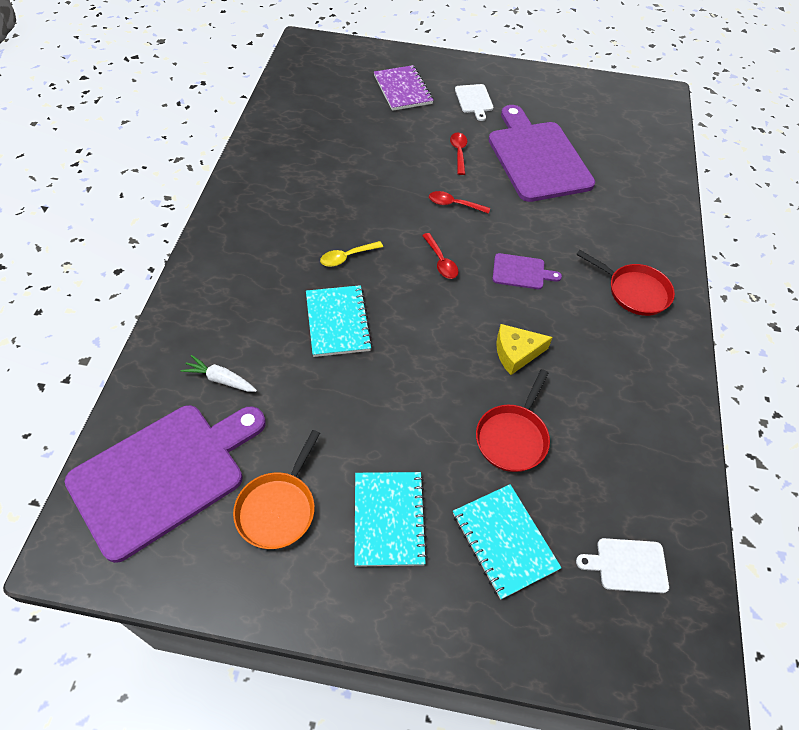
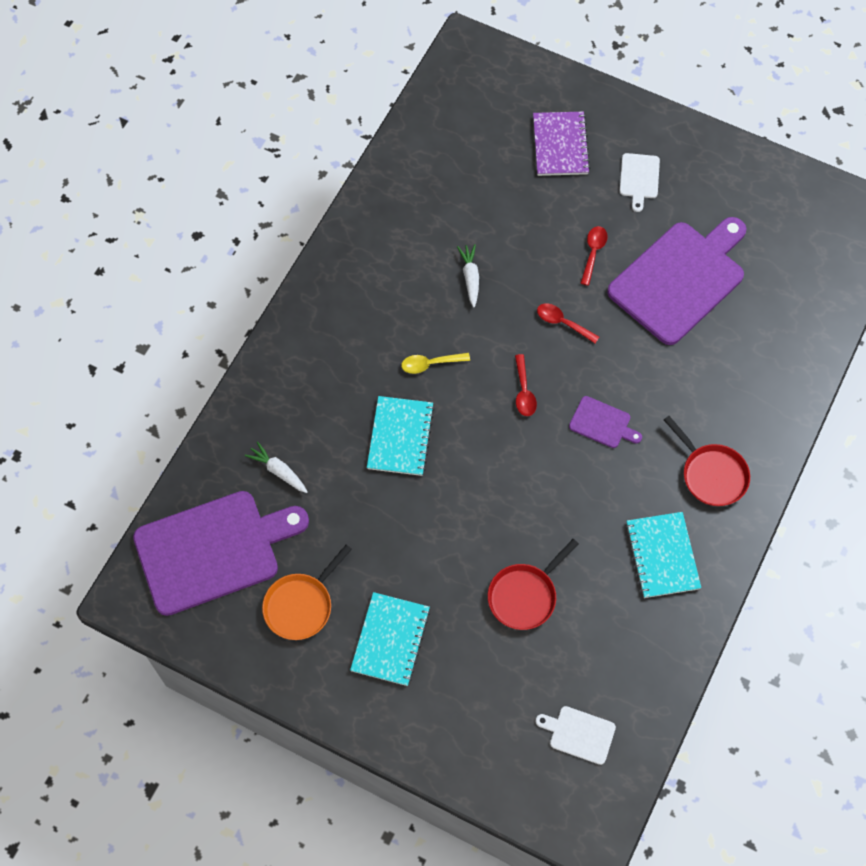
camera: 20 degrees right, 10 degrees up
turquoise notebook [453,484,561,600] -> turquoise notebook moved to [626,512,701,598]
purple cutting board [489,105,595,202] -> purple cutting board turned 45 degrees clockwise [607,217,747,345]
yellow cheese [496,324,553,375] -> none
none -> white carrot [457,244,479,307]

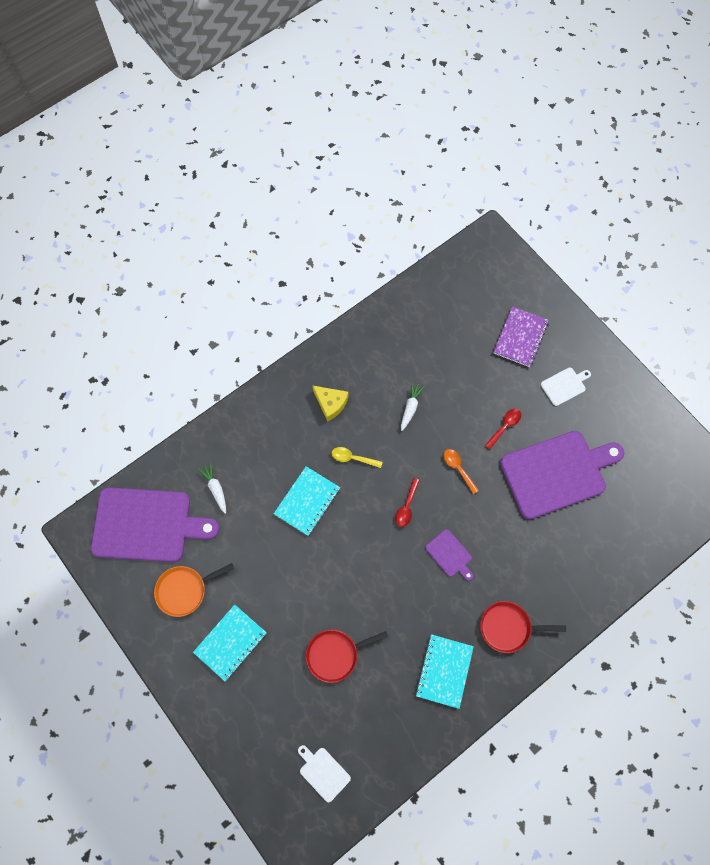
camera: 25 degrees right, 5 degrees up
red spoon [537,303,599,343] -> orange spoon [444,449,479,494]
white cutting board [620,153,660,212] -> white cutting board turned 150 degrees counterclockwise [541,367,591,406]
red pan [664,416,750,506] -> red pan turned 105 degrees clockwise [480,601,566,653]
none -> yellow cheese [312,385,348,422]

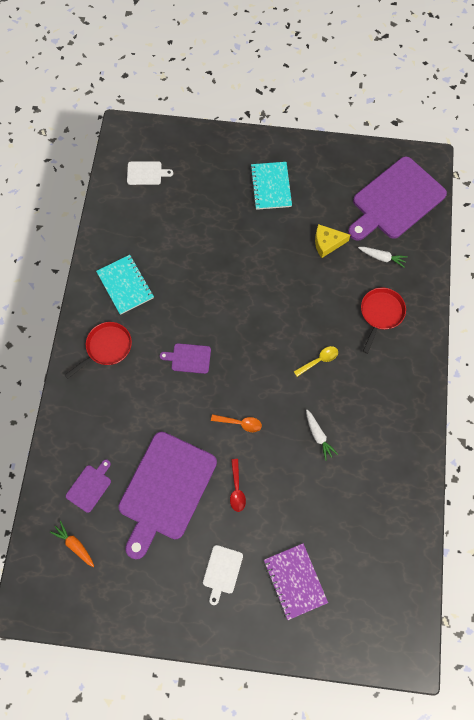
camera: 135 degrees right, 0 degrees up
orange pan [154,563,234,617] -> none
turquoise notebook [274,466,340,536] -> none
red pan [306,629,388,683] -> red pan moved to [361,288,406,354]
yellow cheese [312,385,348,422] -> yellow cheese moved to [315,224,350,258]
red spoon [395,478,420,527] -> none
none -> orange carrot [50,521,94,567]
none -> purple cutting board [66,459,111,513]

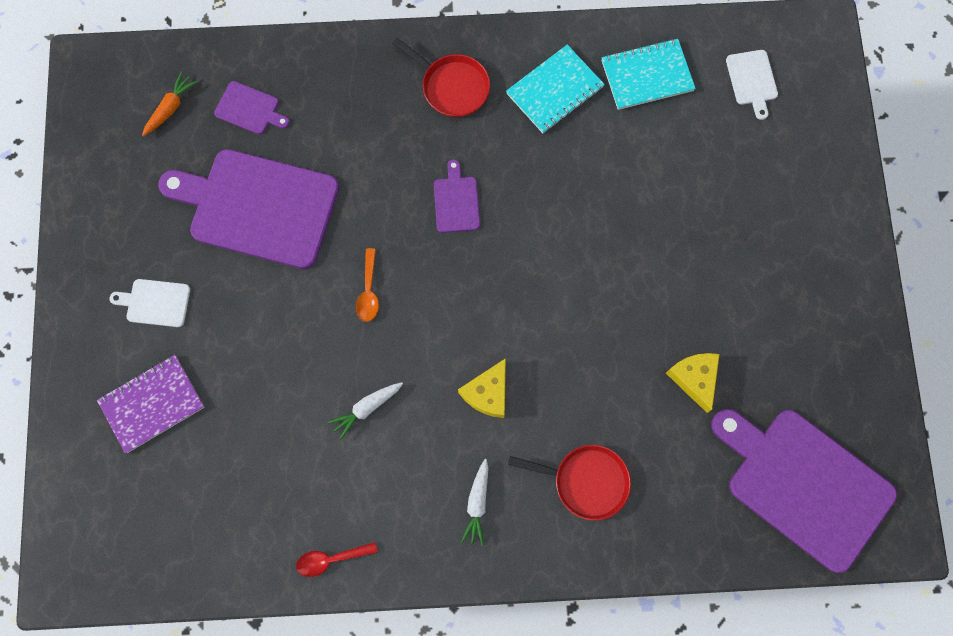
camera: 80 degrees right, 5 degrees up
red spoon [230,459,246,512] -> red spoon moved to [296,542,378,577]
turquoise notebook [250,162,292,210] -> turquoise notebook moved to [602,39,696,110]
yellow spoon [294,346,338,377] -> yellow cheese [458,358,506,418]
white carrot [358,247,408,268] -> white carrot moved to [461,459,489,546]

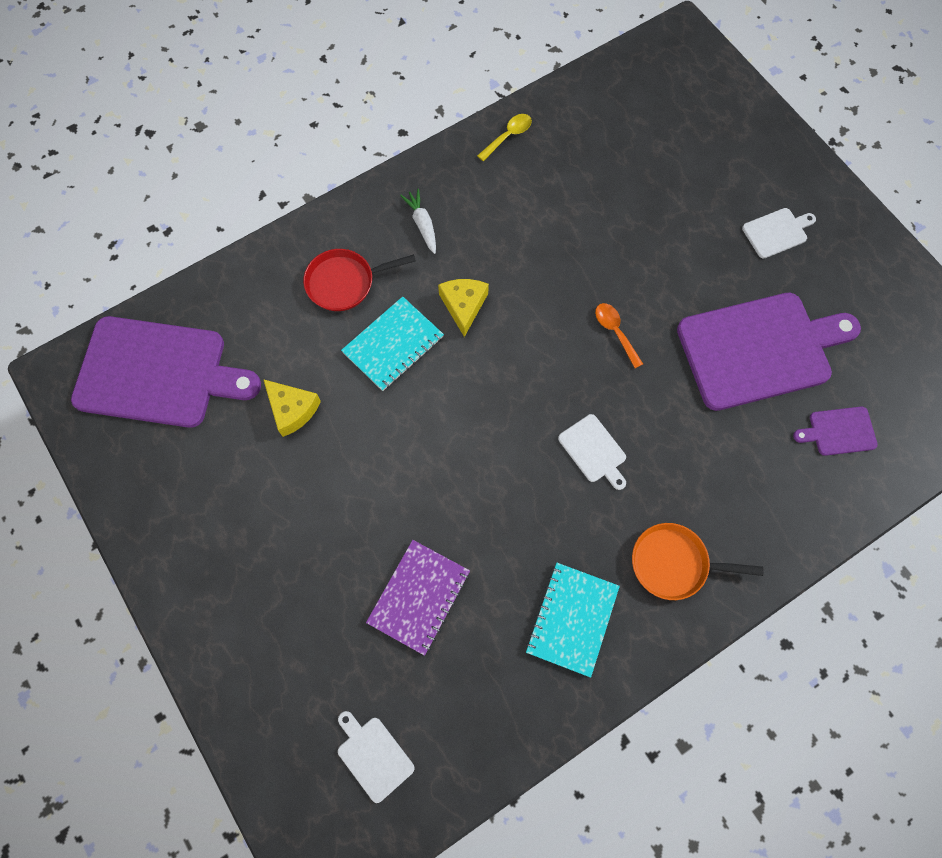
camera: 150 degrees right, 5 degrees down
purple notebook [97,355,205,453] -> purple notebook moved to [366,540,470,656]
orange carrot [142,72,198,136] -> none
red spoon [296,542,378,577] -> yellow spoon [477,114,532,161]
white carrot [328,382,403,440] -> none
red pan [392,37,490,117] -> orange pan [632,523,763,600]
purple cutting board [434,159,480,233] -> white cutting board [558,414,626,490]
turquoise notebook [602,39,696,110] -> turquoise notebook moved to [341,296,444,391]

